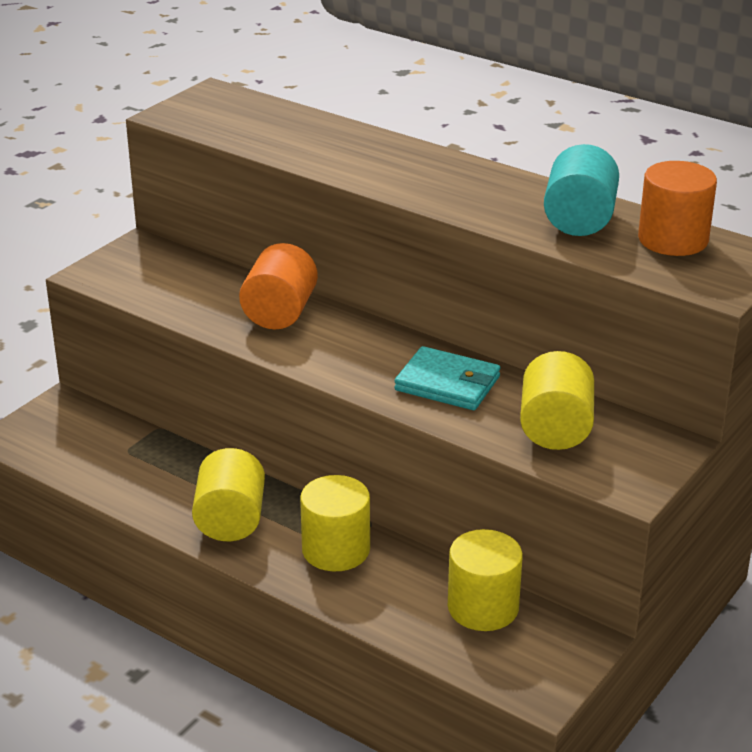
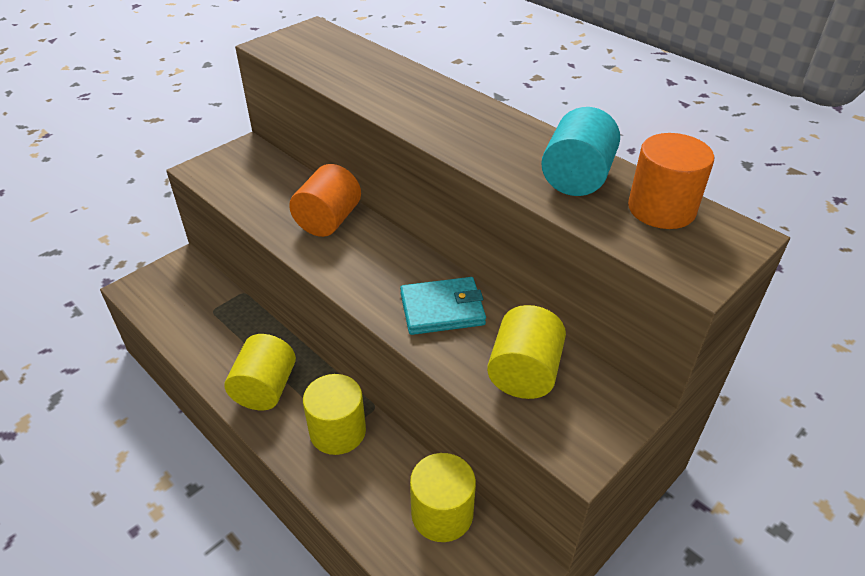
camera: 10 degrees right, 10 degrees up
turquoise wallet [394,346,500,410] -> turquoise wallet turned 45 degrees counterclockwise [400,277,486,335]

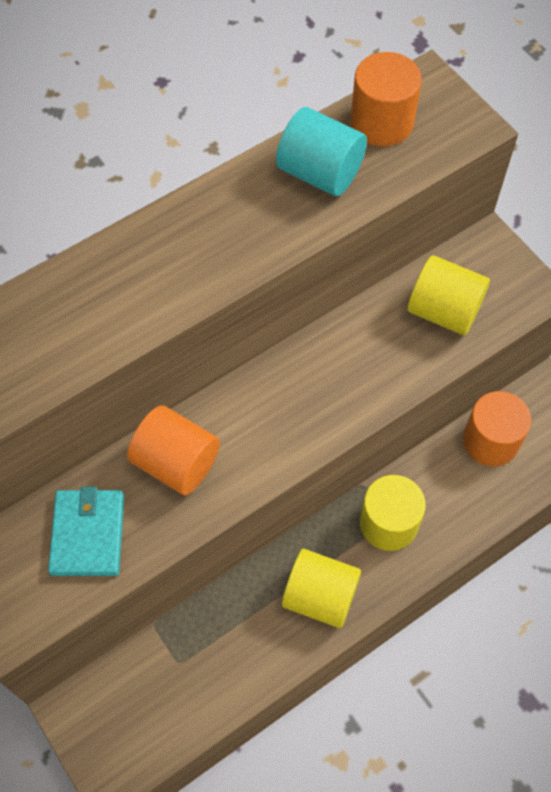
camera: 80 degrees left, 20 degrees up
turquoise wallet [400,277,486,335] -> turquoise wallet moved to [48,487,124,576]
yellow cylinder [410,453,476,542] -> orange cylinder [463,391,531,466]

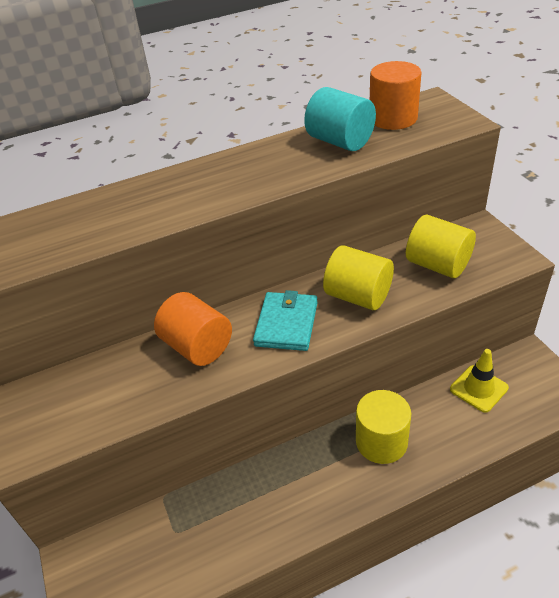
camera: 15 degrees right, 20 degrees down
turquoise wallet [48,487,124,576] -> turquoise wallet moved to [253,290,318,351]
yellow cylinder [282,549,361,628] -> yellow cylinder moved to [323,245,394,310]
orange cylinder [463,391,531,466] -> yellow traffic cone [450,349,509,413]

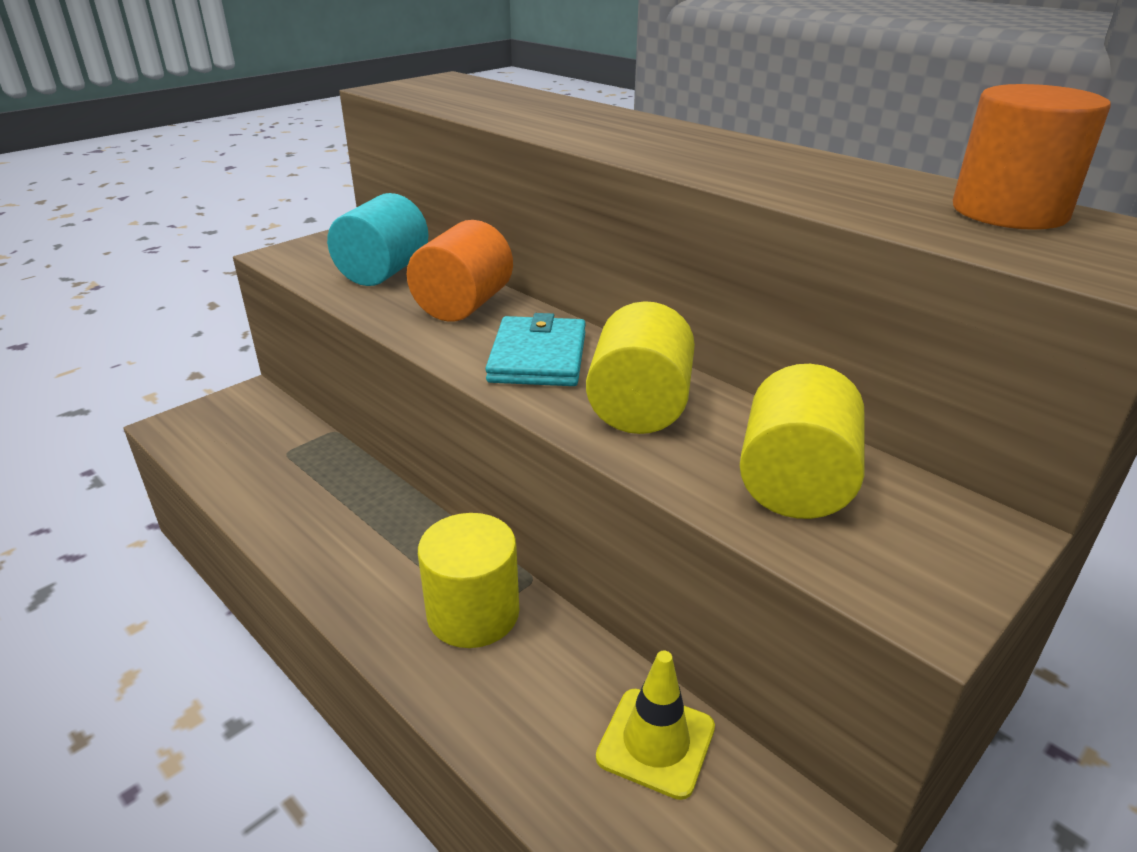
camera: 65 degrees right, 10 degrees down
turquoise wallet [253,290,318,351] -> turquoise wallet turned 75 degrees counterclockwise [485,313,586,386]
turquoise cylinder [304,87,376,151] -> turquoise cylinder moved to [327,193,429,286]

